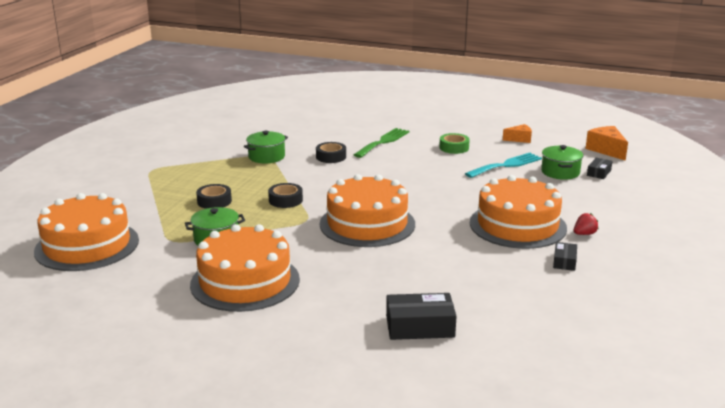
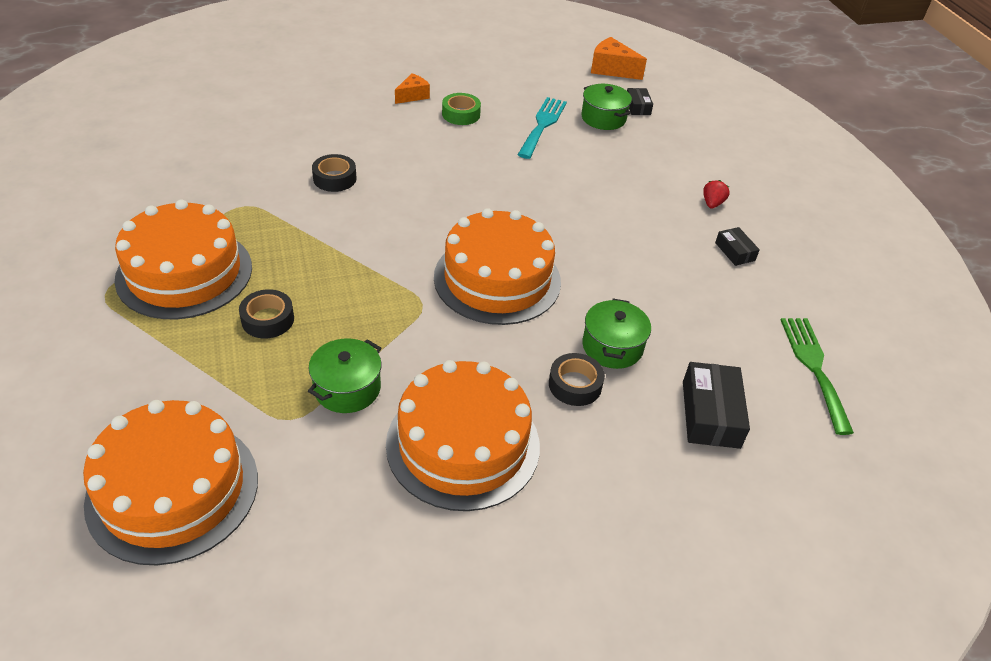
camera: 40 degrees left, 20 degrees up
green pot [244,131,288,163] -> green pot moved to [582,298,651,369]
black tape [268,183,303,208] -> black tape moved to [549,353,605,406]
green fork [354,128,410,158] -> green fork moved to [781,318,854,435]
black box [386,293,456,340] -> black box turned 45 degrees counterclockwise [683,362,750,449]
orange cake [470,175,567,249] -> orange cake moved to [114,199,252,319]
orange cheese [503,124,532,143] -> orange cheese moved to [395,73,430,104]

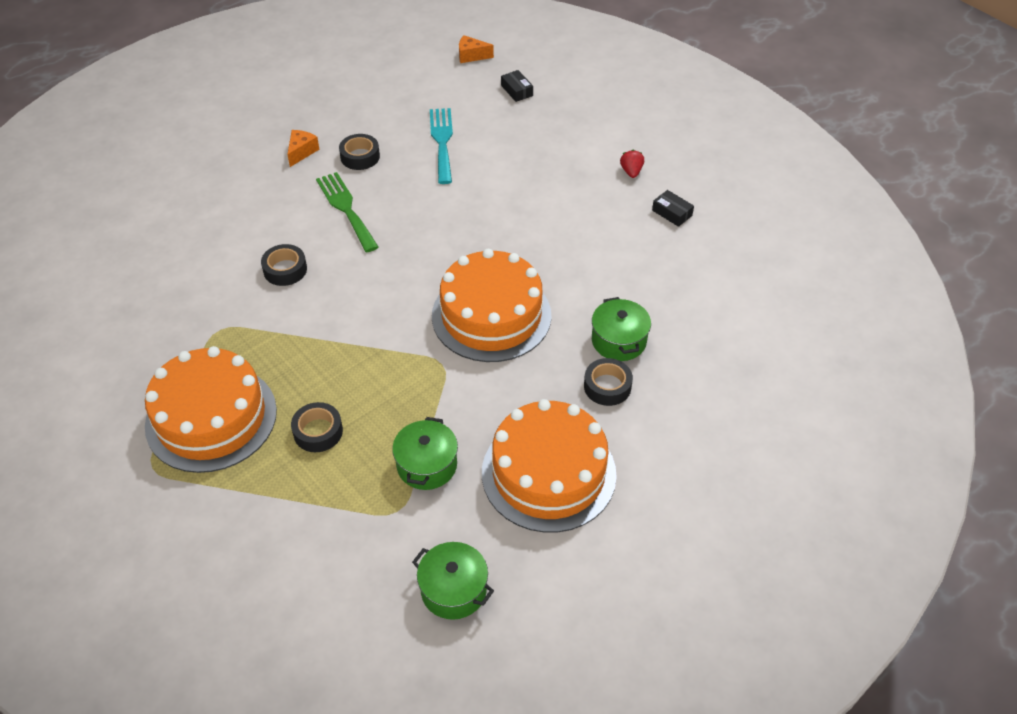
camera: 20 degrees left, 5 degrees up
orange cake [83,400,258,565] -> none
green tape [442,93,481,125] -> black tape [339,134,380,170]
green pot [581,84,632,130] -> green pot moved to [412,542,494,620]
orange cheese [591,37,647,80] -> orange cheese [459,35,494,63], size x0.65
black box [683,362,750,449] -> none
green fork [781,318,854,435] -> green fork moved to [316,172,379,252]

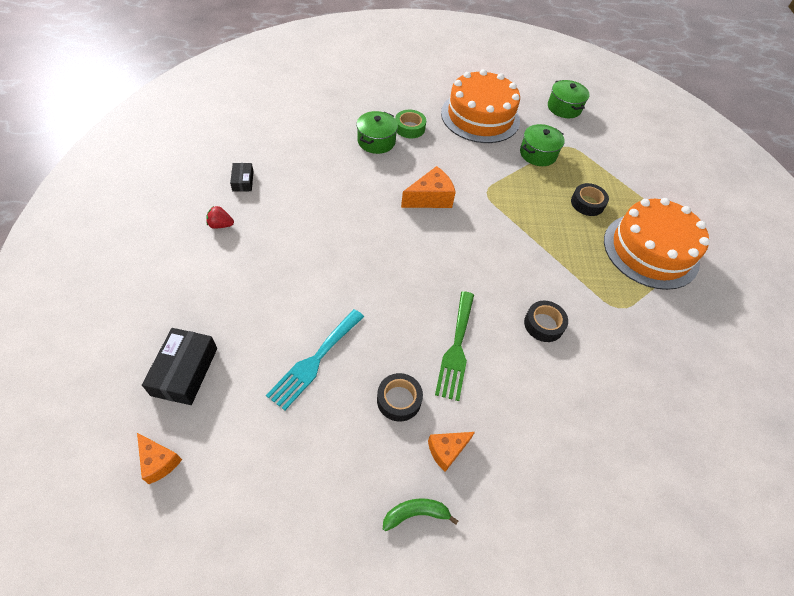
camera: 145 degrees left, 5 degrees up
orange cake [432,249,551,362] -> orange cheese [401,166,456,208]
black box [501,70,533,102] -> black box [142,328,217,405], size x1.76
black tape [584,358,633,406] -> green tape [395,110,426,138]
red strawberry [620,150,644,178] -> red strawberry turned 60 degrees clockwise [206,206,234,229]
none -> green banana [383,498,458,531]

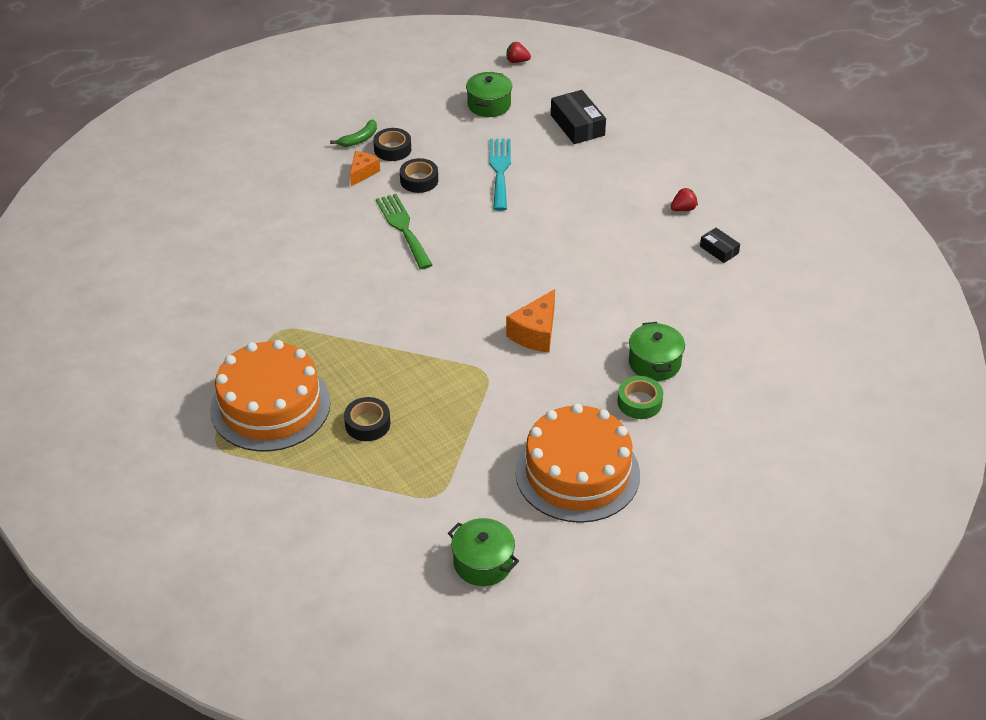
camera: 150 degrees right, 10 degrees down
orange cheese [137,433,182,484] -> none
green pot [520,124,565,166] -> green pot moved to [466,72,512,117]
black tape [524,301,568,342] -> black tape moved to [373,128,411,161]
none -> red strawberry [507,42,531,63]

